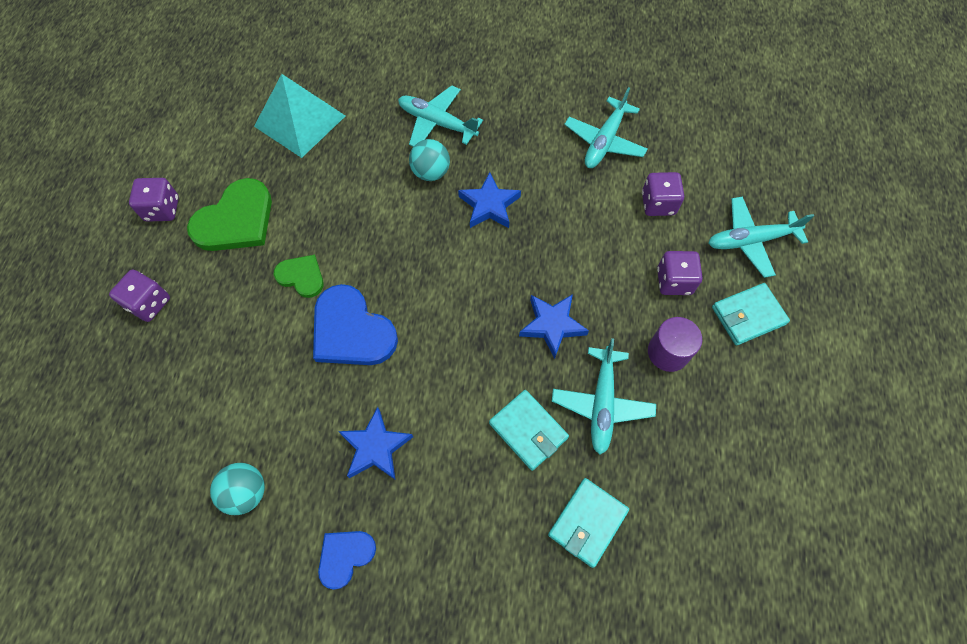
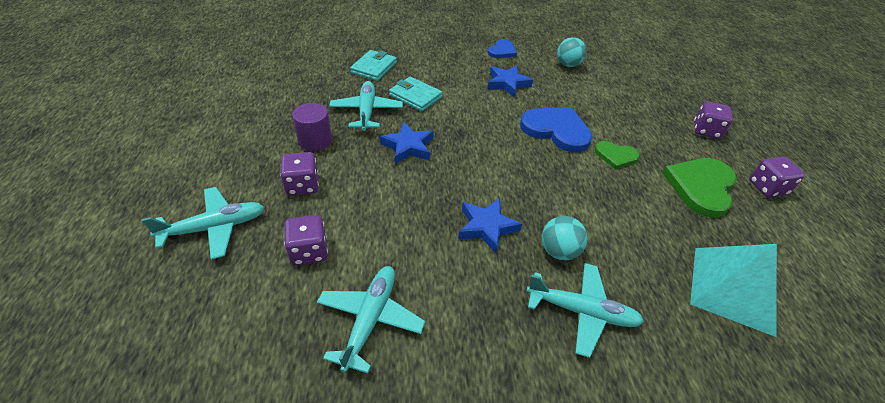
camera: 165 degrees right, 20 degrees down
turquoise wallet [712,283,790,345] -> none

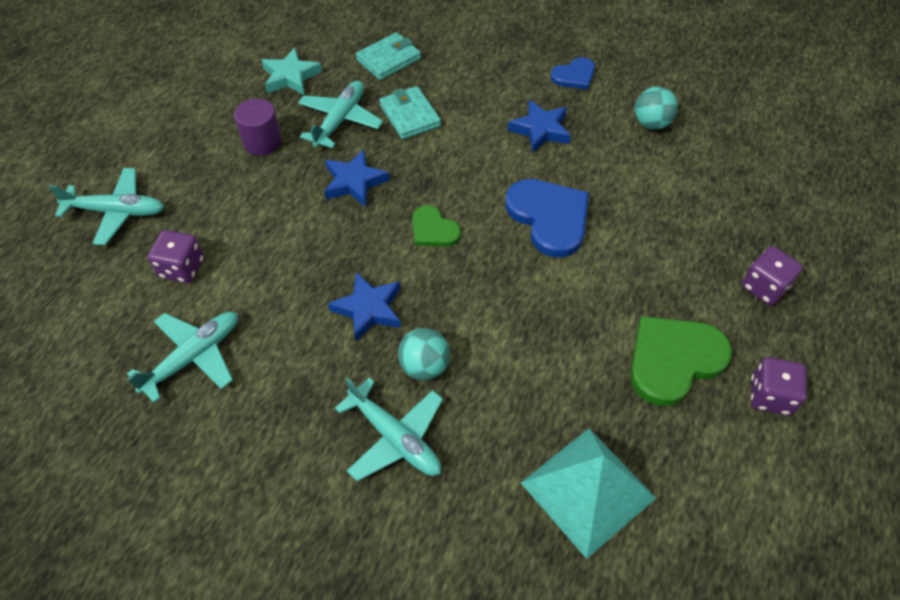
camera: 30 degrees right, 10 degrees up
purple dice [280,152,319,196] -> none
green heart [595,141,640,169] -> green heart moved to [412,205,461,247]
none -> turquoise star [261,48,322,95]

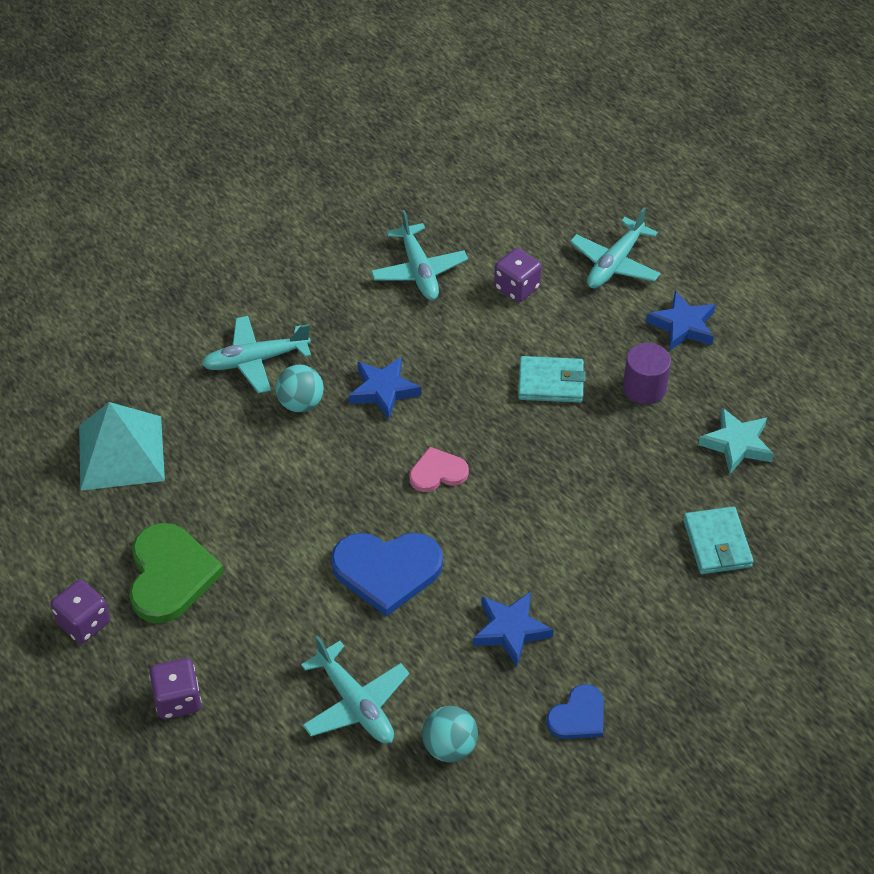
camera: 120 degrees right, 5 degrees down
turquoise plane [298,81,383,148] -> turquoise plane moved to [301,636,409,743]
blue star [324,149,390,207] -> blue star moved to [646,291,716,350]
turquoise wallet [379,86,441,139] -> turquoise wallet moved to [518,356,586,403]
green heart [412,205,461,247] -> pink heart [409,447,469,492]
blue heart [551,57,595,90] -> blue heart turned 135 degrees counterclockwise [546,684,604,739]

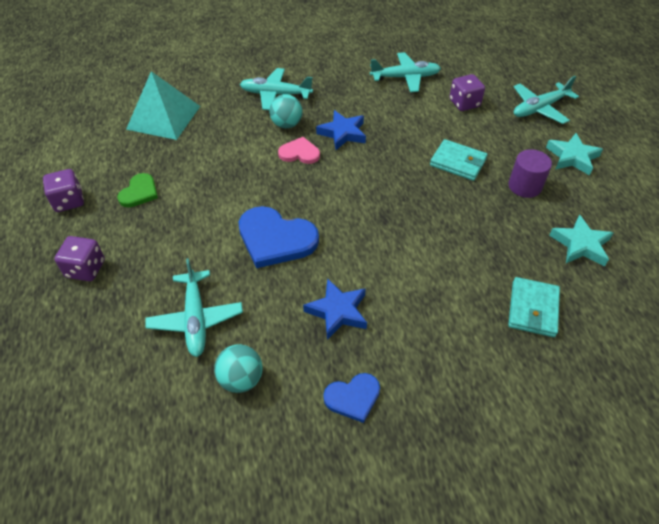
camera: 25 degrees right, 0 degrees up
green heart [129,523,224,623] -> green heart [117,173,158,207], size x0.57
turquoise plane [371,210,468,300] -> turquoise plane turned 105 degrees counterclockwise [370,52,441,92]
pink heart [409,447,469,492] -> pink heart moved to [278,137,320,164]
blue star [646,291,716,350] -> turquoise star [546,133,603,176]

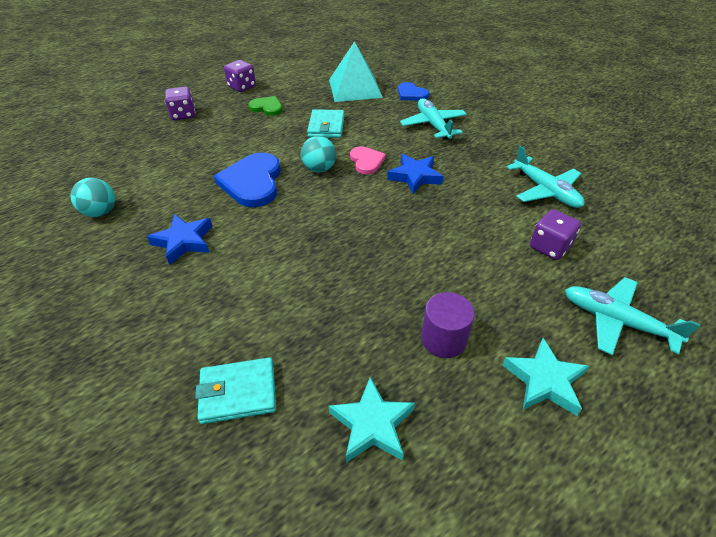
camera: 65 degrees right, 5 degrees down
green heart [117,173,158,207] -> green heart turned 150 degrees counterclockwise [248,96,282,116]
turquoise plane [145,258,243,357] -> none
turquoise ball [269,94,303,128] -> turquoise ball moved to [301,136,336,173]
blue heart [323,373,380,423] -> blue heart moved to [398,82,429,101]
turquoise wallet [430,139,488,181] -> turquoise wallet moved to [307,109,344,138]

